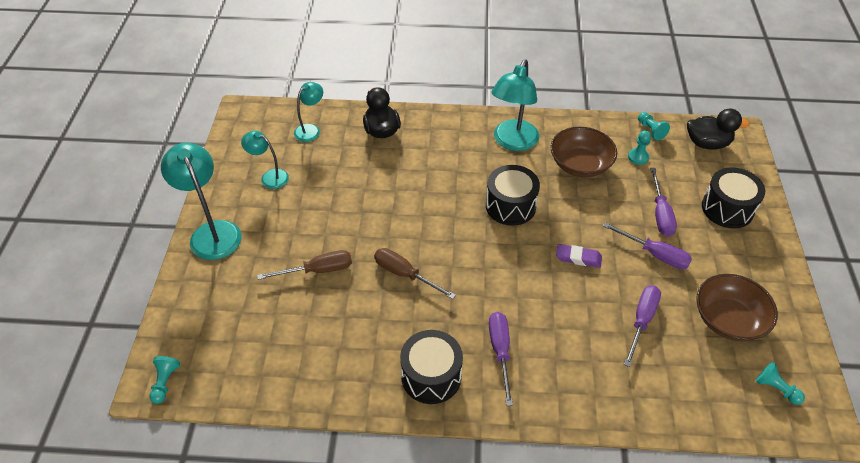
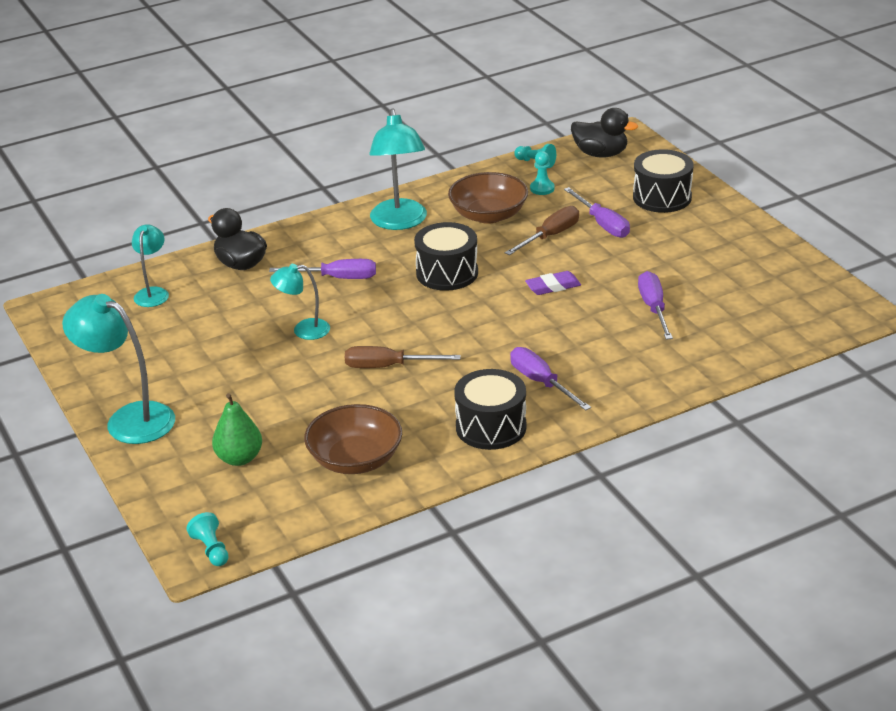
camera: 30 degrees left, 15 degrees down
turquoise lamp [241,131,289,189] -> turquoise lamp moved to [270,264,330,340]
brown screwdriver [257,250,352,280] -> brown screwdriver moved to [505,206,579,255]
purple screwdriver [603,222,692,269] -> purple screwdriver moved to [269,259,376,279]
black duck [687,108,750,150] -> black duck turned 45 degrees clockwise [571,108,638,158]
brown bowl [696,274,778,341] -> brown bowl moved to [304,404,402,474]
turquoise pawn [756,362,805,405] -> none
none -> green pear [212,393,262,466]

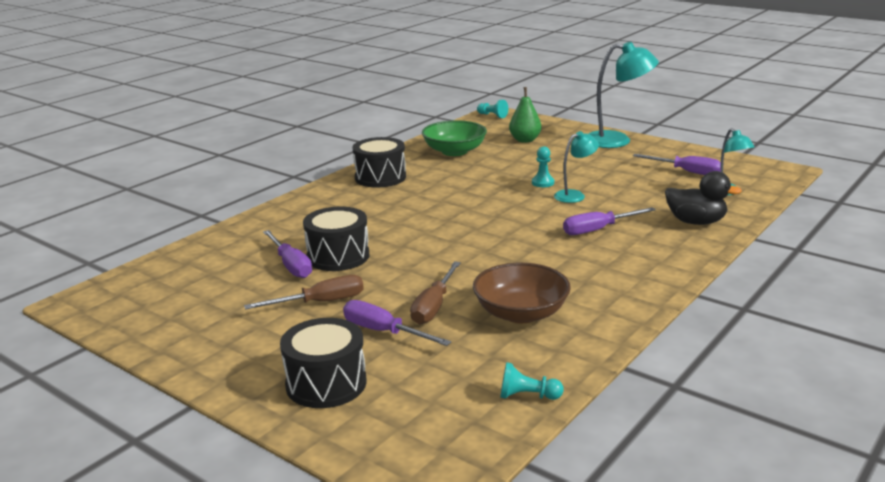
camera: 155 degrees right, 10 degrees down
brown bowl [304,404,402,474] -> green bowl [422,121,487,156]
brown screwdriver [345,346,461,368] -> brown screwdriver moved to [244,275,364,309]
turquoise lamp [369,108,427,230] -> none
black drum [414,222,478,291] -> black drum moved to [303,207,370,271]
purple screwdriver [510,347,591,411] -> purple screwdriver moved to [633,154,721,175]
purple eraser [525,271,581,295] -> none
turquoise pawn [530,151,555,195] -> turquoise pawn moved to [532,146,554,187]
black duck [571,108,638,158] -> none

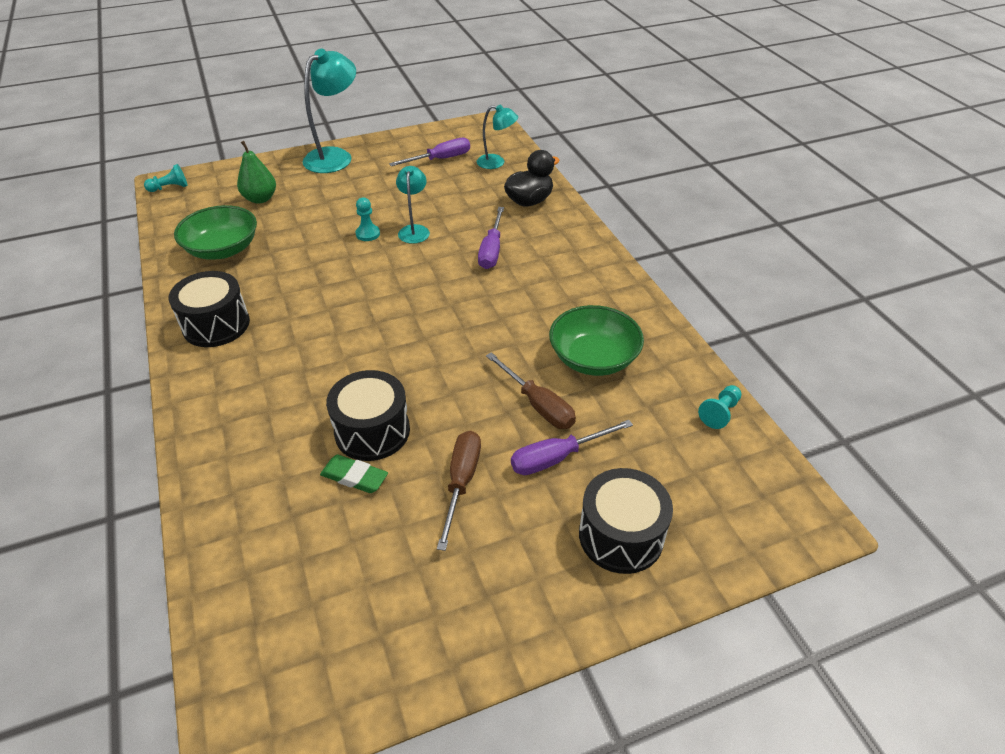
camera: 60 degrees left, 20 degrees up
purple screwdriver [263,230,312,278] -> green eraser [320,454,388,493]
brown bowl [473,263,571,323] -> green bowl [549,305,644,376]

